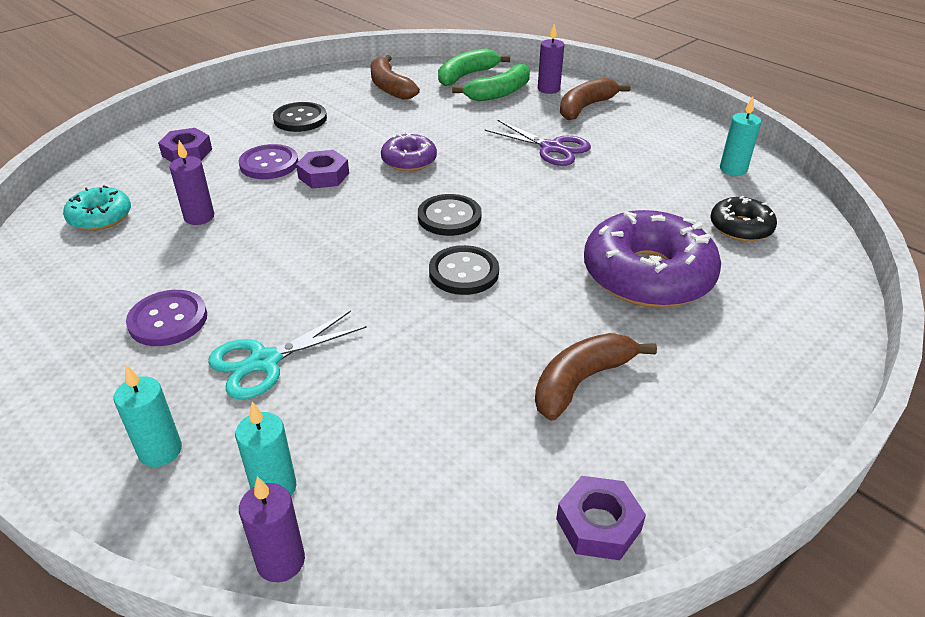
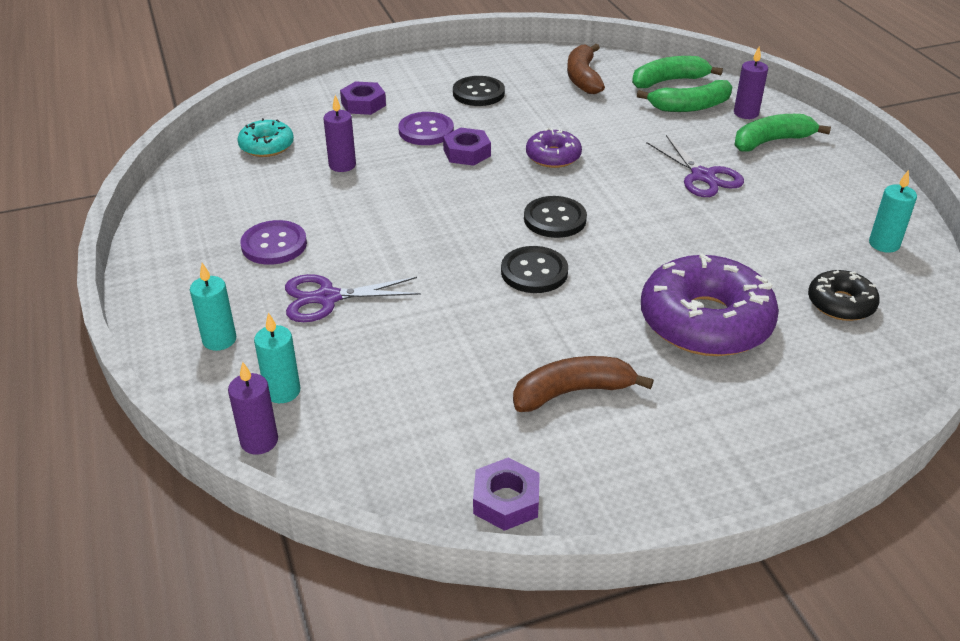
camera: 25 degrees right, 0 degrees up
turquoise scissors [208,310,367,399] -> purple scissors [285,274,421,322]
brown banana [560,78,630,120] -> green banana [735,114,831,152]

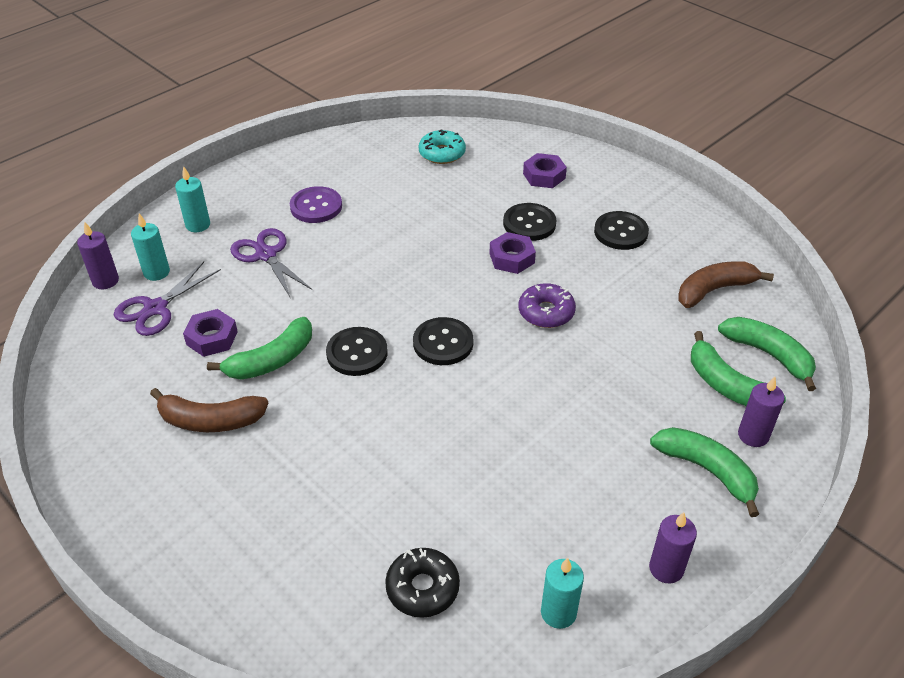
camera: 65 degrees right, 5 degrees up
purple candle [323,95,356,172] -> purple candle moved to [649,512,697,583]
purple button [398,112,454,145] -> black button [503,203,557,241]
purple nut [473,457,540,531] -> purple nut moved to [183,309,238,357]
brown banana [513,356,654,412] -> brown banana turned 135 degrees clockwise [150,388,268,432]
purple donut [641,254,779,356] -> none
purple scissors [646,135,744,197] -> purple scissors moved to [114,261,221,336]
none -> green banana [207,317,312,380]

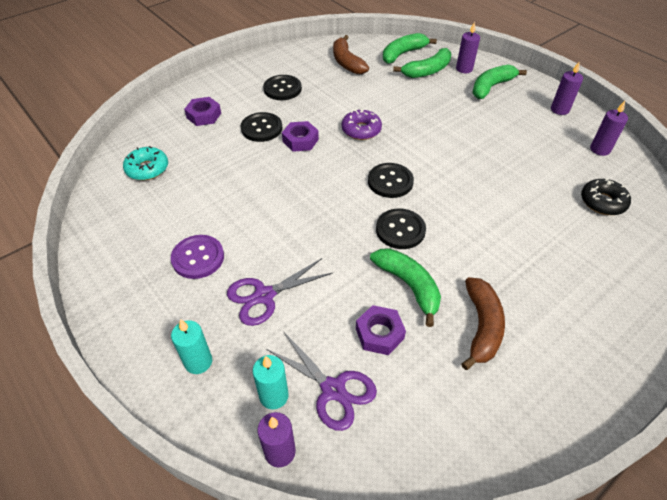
camera: 85 degrees left, 5 degrees up
turquoise candle [541,558,584,629] -> purple candle [590,101,628,156]

